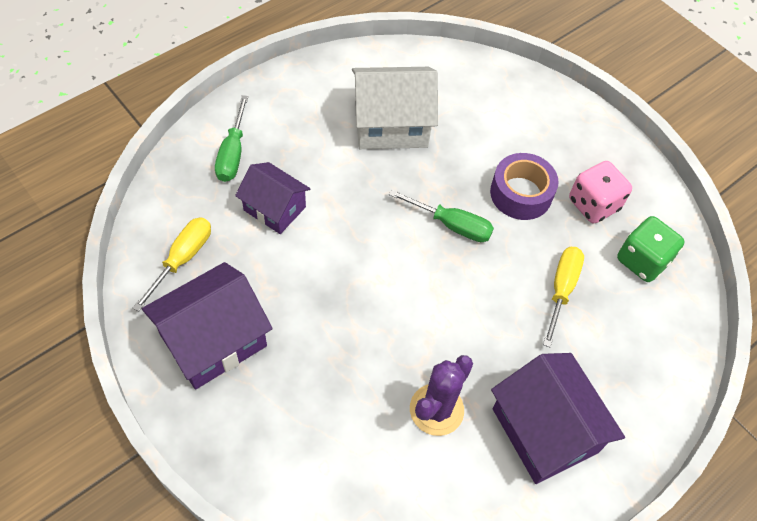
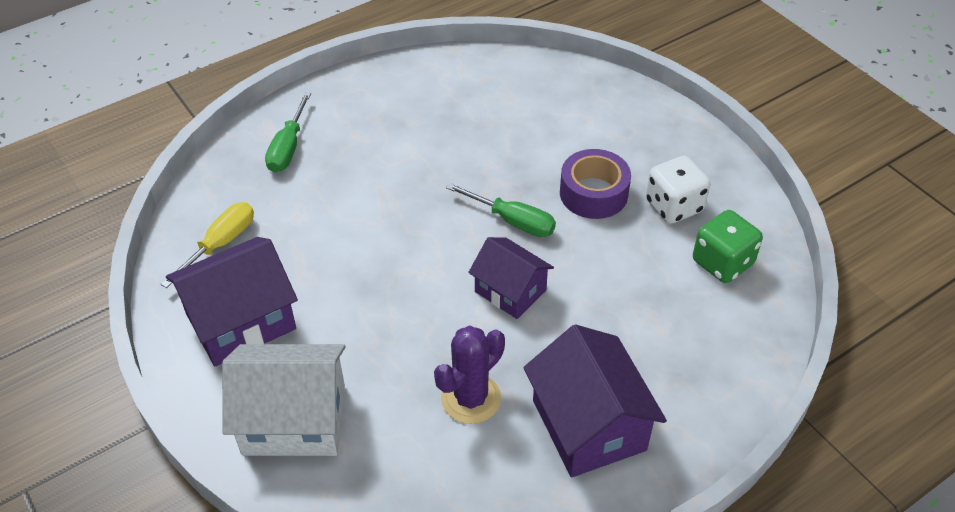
camera: 10 degrees right, 10 degrees down
purple house [235,162,310,234] -> purple house moved to [468,237,554,319]
white house [352,67,438,149] -> white house moved to [222,344,345,456]
yellow screwdriver [543,247,584,347] -> none
pink dice [569,161,632,223] -> white dice [646,156,710,224]

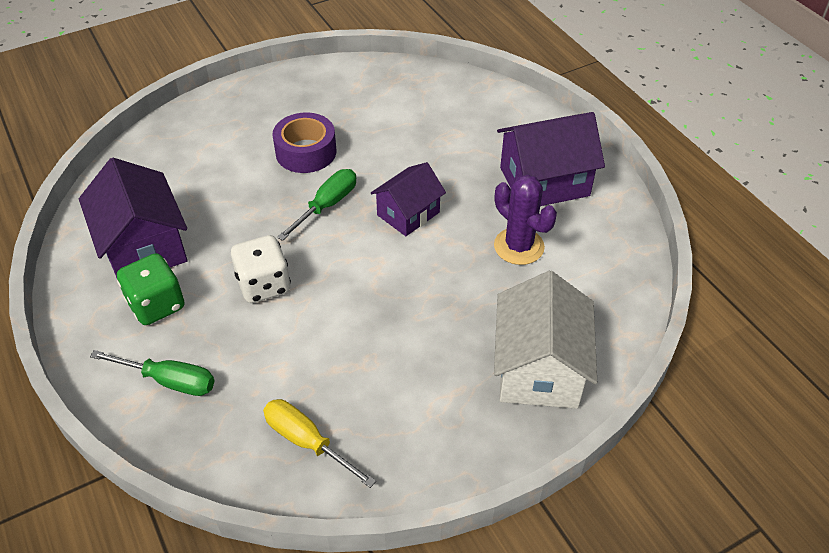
camera: 85 degrees left, 0 degrees up
purple house [166,237,298,366] -> purple house moved to [79,158,187,278]
white dice [646,156,710,224] -> white dice moved to [231,235,291,303]
green dice [693,210,763,283] -> green dice moved to [117,253,185,325]

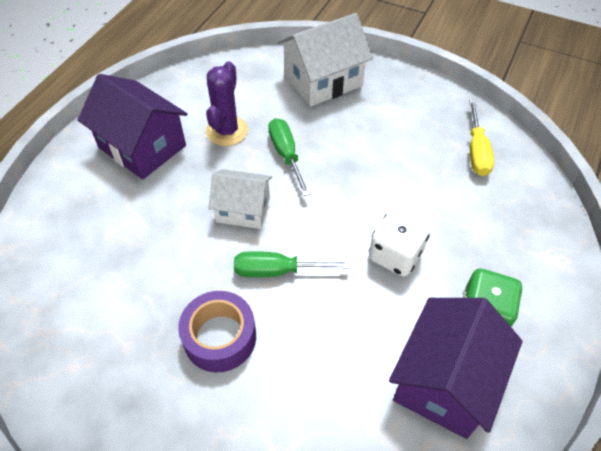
camera: 125 degrees left, 5 degrees up
green screwdriver [90,350,215,396] -> green screwdriver moved to [268,118,310,196]
purple house [371,162,446,236] -> white house [208,169,272,229]

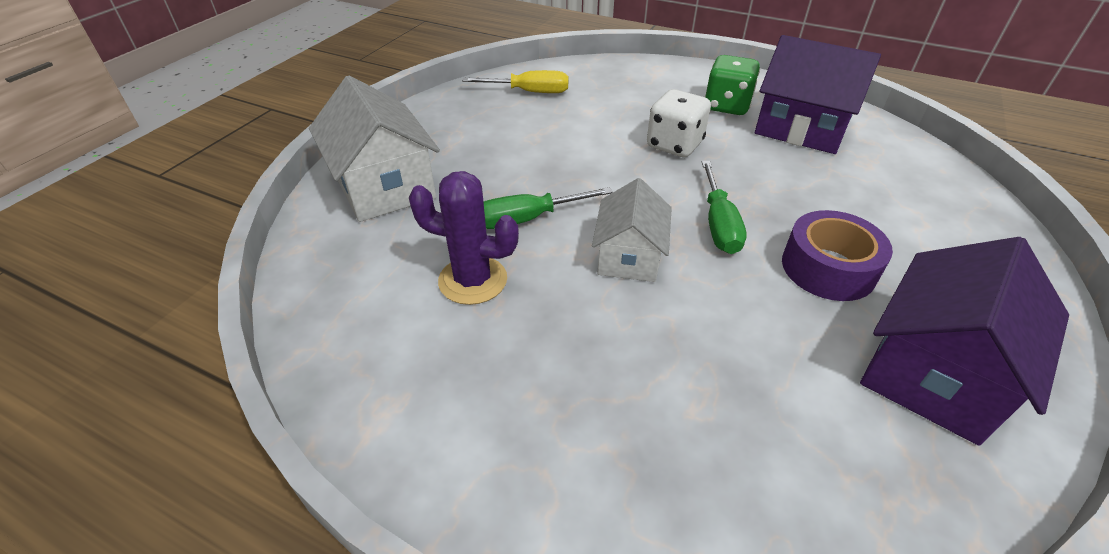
camera: 90 degrees left, 10 degrees down
purple house [78,74,188,179] -> purple house moved to [860,237,1069,446]

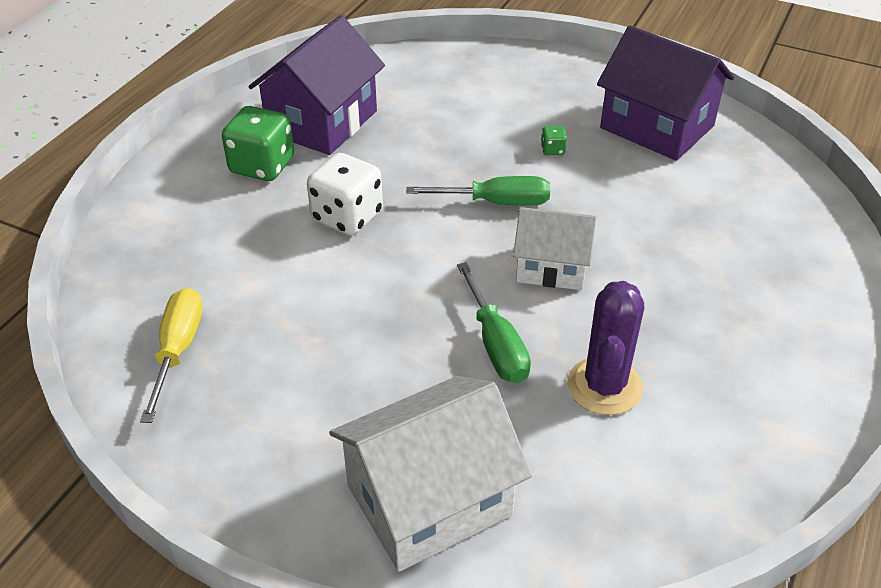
camera: 90 degrees left, 0 degrees up
purple tape [782,210,893,301] -> green dice [541,126,567,155]

